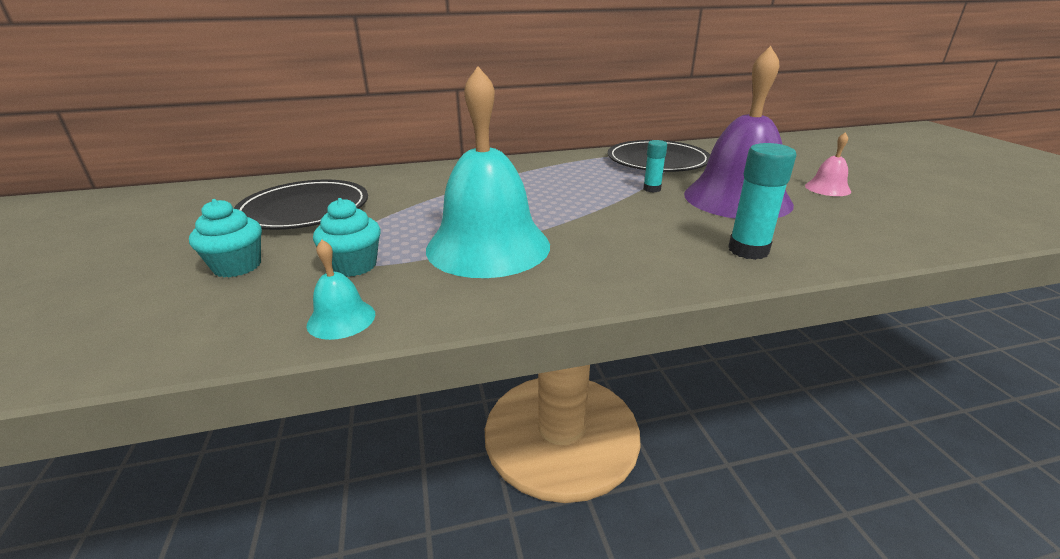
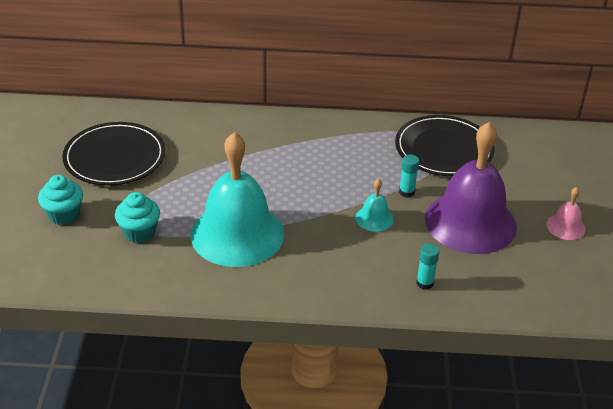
camera: 15 degrees right, 10 degrees up
turquoise bell [306,240,375,340] -> turquoise bell moved to [356,178,394,232]
turquoise glue stick [728,143,796,260] -> turquoise glue stick [416,244,439,290], size x0.59

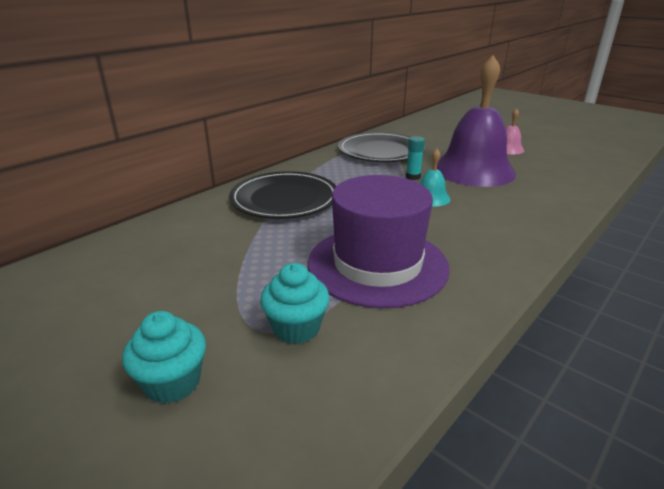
camera: 50 degrees left, 10 degrees down
black plate [62,122,166,186] -> black plate moved to [229,171,336,219]
turquoise bell [191,132,284,267] -> purple hat [308,175,450,308]
turquoise glue stick [416,244,439,290] -> none

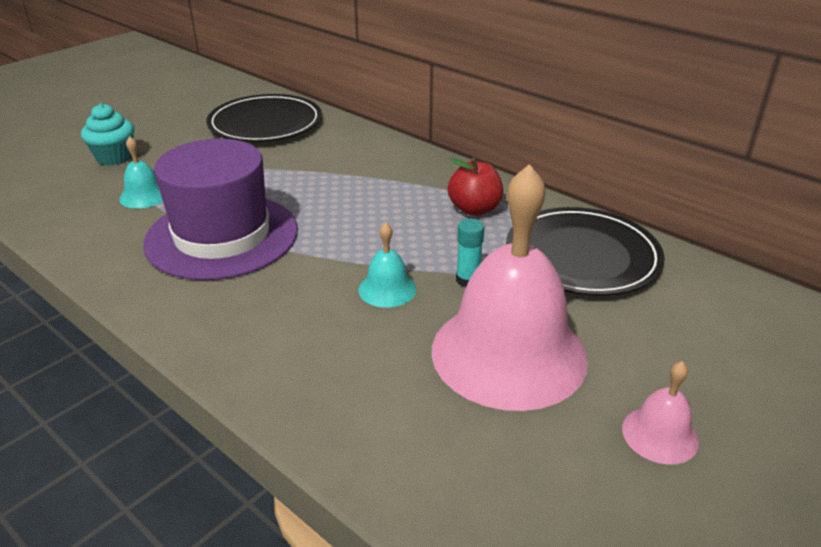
camera: 90 degrees right, 5 degrees up
black plate [229,171,336,219] -> black plate moved to [206,94,322,142]
turquoise cupcake [260,263,330,344] -> turquoise bell [119,136,163,208]
purple bell [437,55,516,187] -> pink bell [431,164,588,411]
none -> red apple [448,158,503,216]

